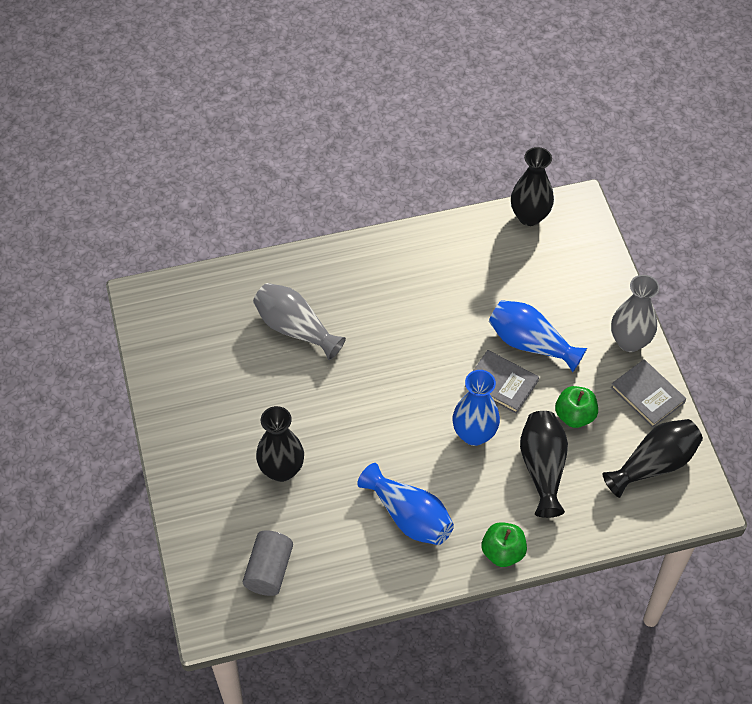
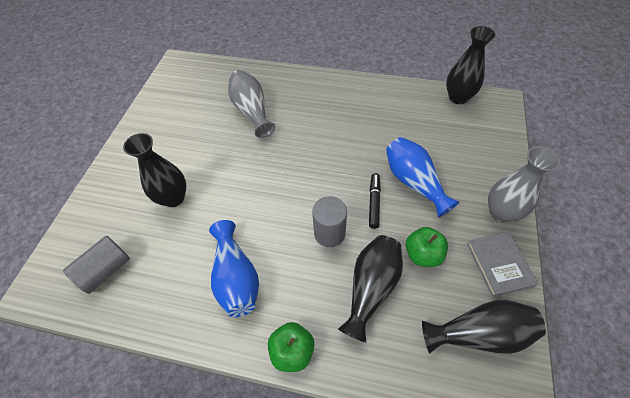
camera: 30 degrees right, 0 degrees up
blue vase [453,370,500,446] -> grey cylinder [312,196,347,247]
grey book [465,350,539,414] -> black marker [369,173,381,229]

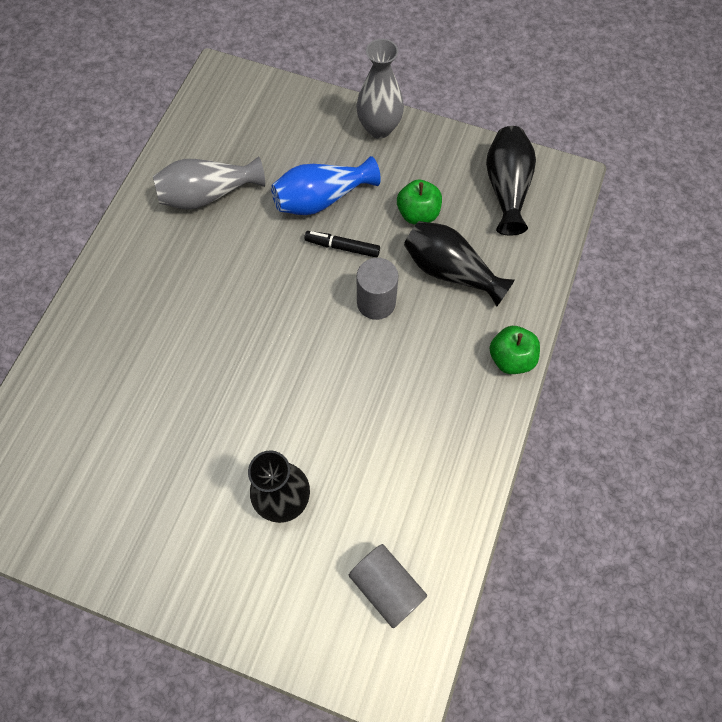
camera: 85 degrees left, 10 degrees up
blue vase [209,220,259,317] -> none
grey vase [228,70,275,138] -> grey vase moved to [153,156,265,210]
black vase [446,26,496,104] -> none
grey book [467,232,538,297] -> none

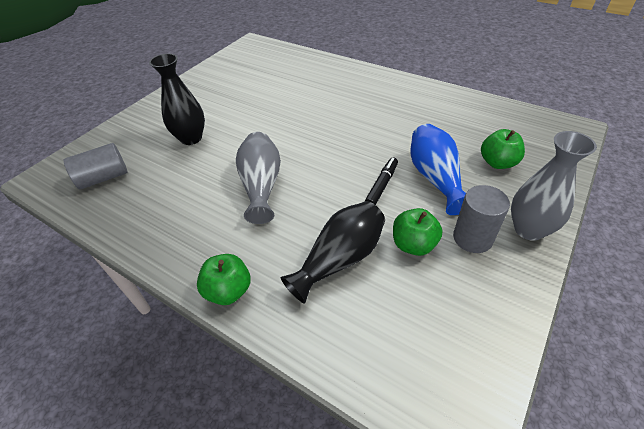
camera: 105 degrees right, 20 degrees down
grey vase [153,156,265,210] -> grey vase moved to [236,132,281,224]
grey cylinder [357,258,398,320] -> grey cylinder moved to [453,185,510,253]
black vase [486,126,536,236] -> none
none -> green apple [481,129,525,169]

